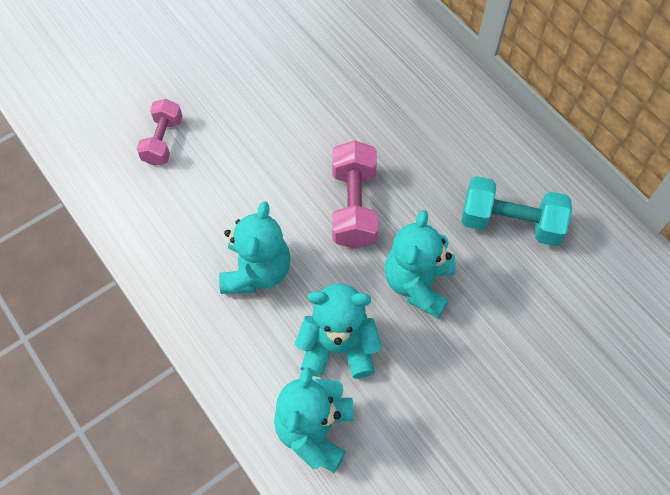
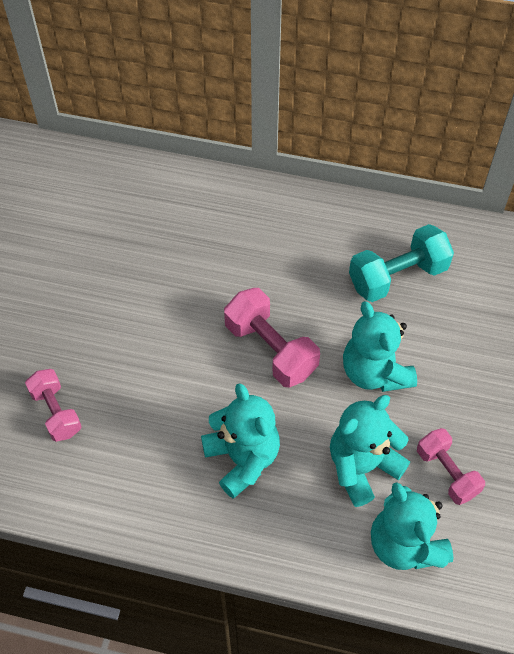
camera: 40 degrees left, 5 degrees down
none -> pink dumbbell [417,428,485,505]

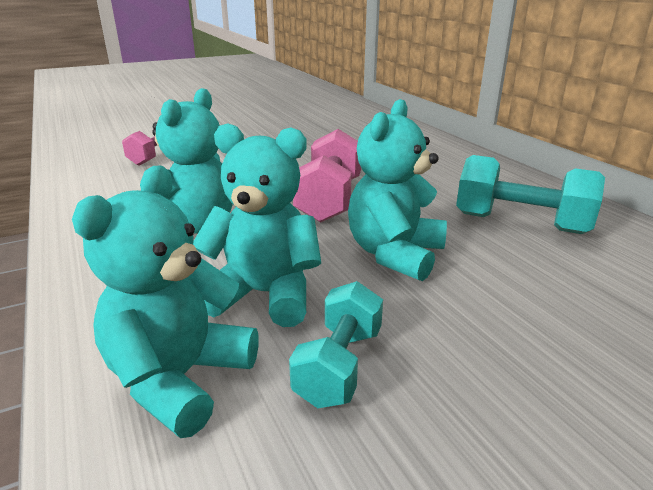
camera: 50 degrees right, 30 degrees down
pink dumbbell [417,428,485,505] -> turquoise dumbbell [289,281,383,408]

